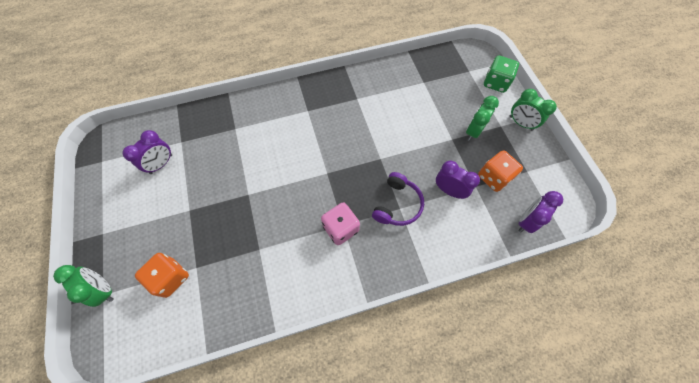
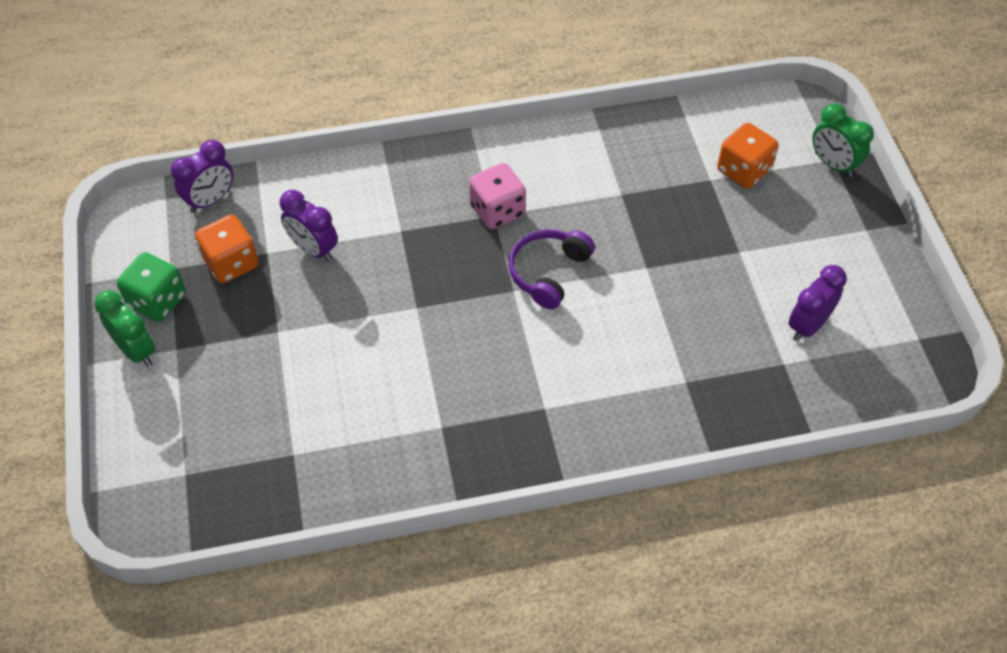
camera: 175 degrees left, 10 degrees down
purple headphones [372,172,424,226] -> purple headphones moved to [508,229,595,309]
green clock [466,96,499,141] -> none
green dice [484,56,519,93] -> green dice moved to [117,252,186,322]

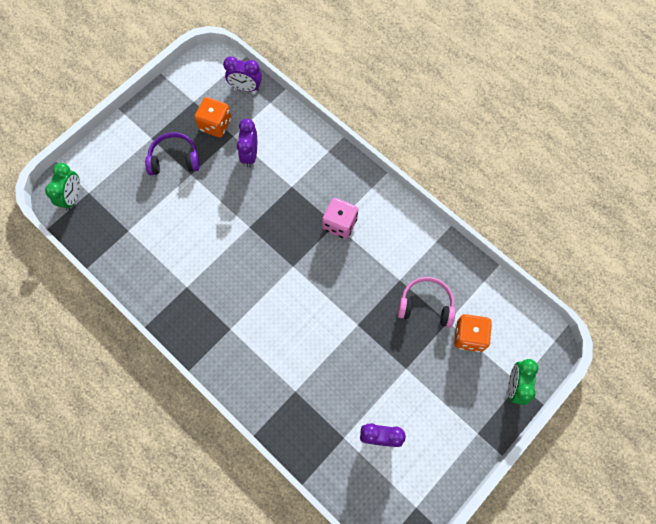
camera: 55 degrees right, 15 degrees up
green clock [94,290,155,367] -> green clock moved to [45,163,80,211]
green dice [117,252,186,322] -> none
purple headphones [508,229,595,309] -> purple headphones moved to [145,132,200,175]
none -> pink headphones [398,277,456,328]

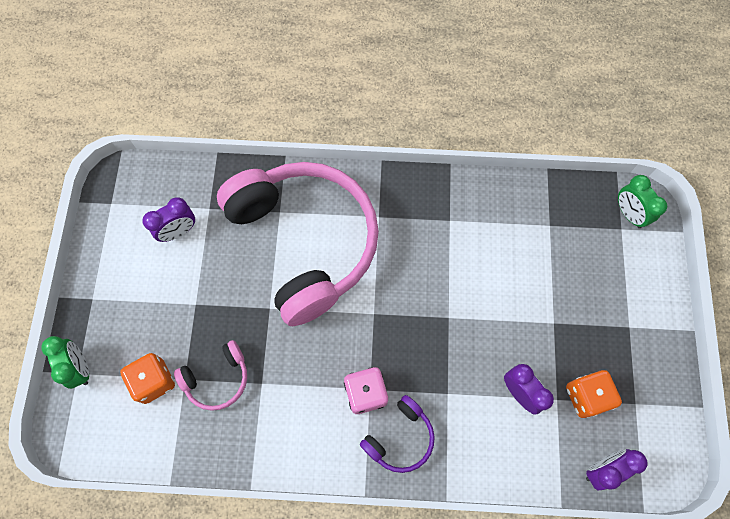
camera: 140 degrees right, 0 degrees up
purple headphones [145,132,200,175] -> purple headphones moved to [360,395,435,473]
none -> pink headphones [217,162,379,326]

